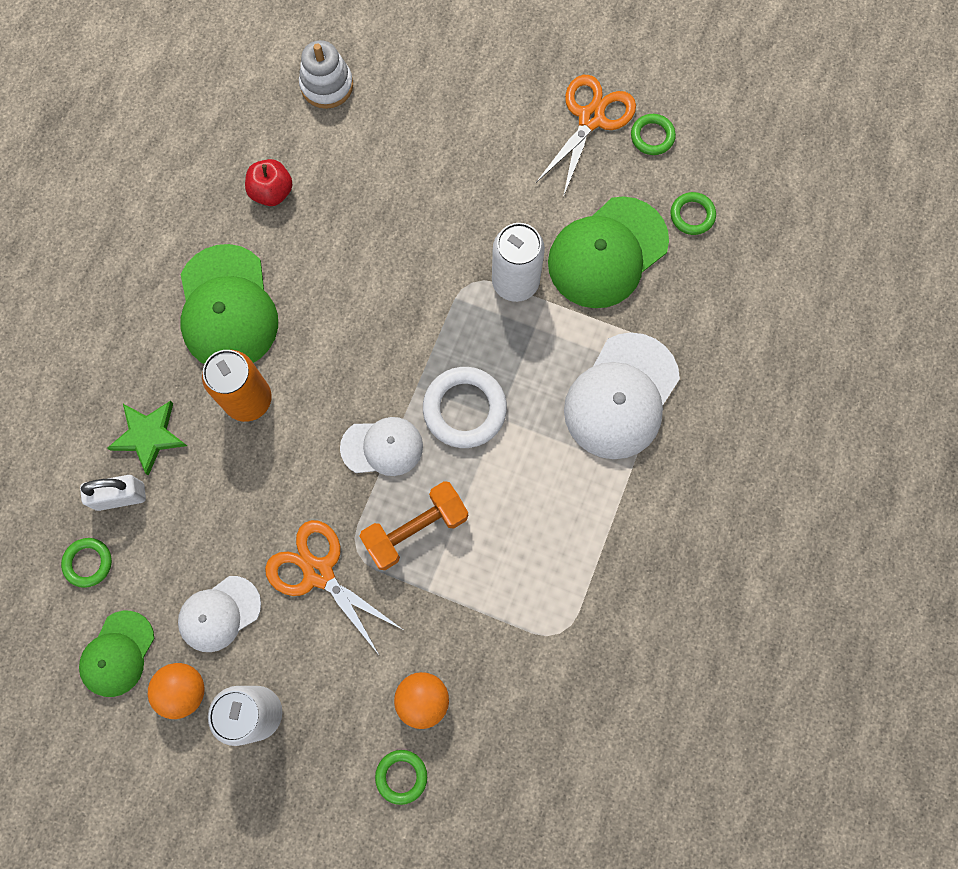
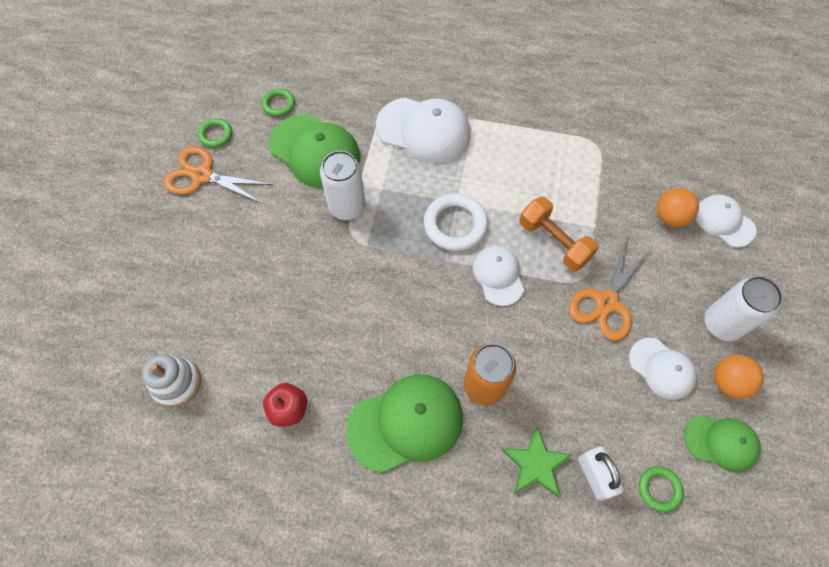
camera: 100 degrees left, 10 degrees down
green ring [375,750,427,805] -> white cap [696,195,756,247]

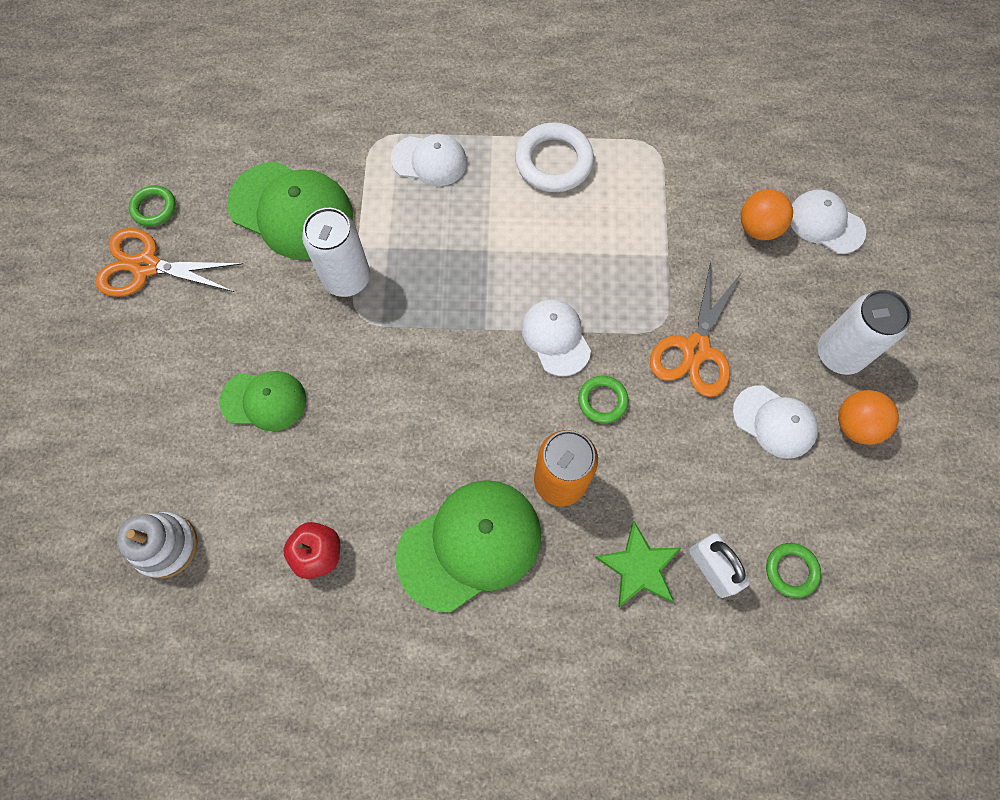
camera: 10 degrees left, 5 degrees up
green ring [262,89,295,117] -> green ring moved to [578,376,628,423]
white cap [376,98,471,163] -> white cap [391,134,467,186], size x0.60
white ring [424,193,488,251] -> white ring moved to [515,122,594,192]
orange dumbbell [519,197,599,272] -> none
green cap [684,415,761,472] -> green cap moved to [219,371,306,431]

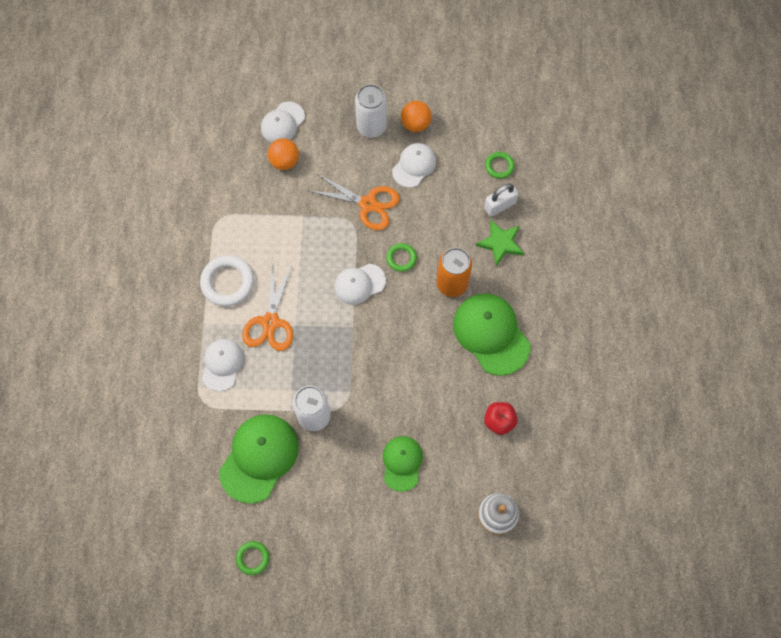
camera: 90 degrees left, 0 degrees up
orange scissors [95,228,243,297] -> orange scissors moved to [242,265,293,351]

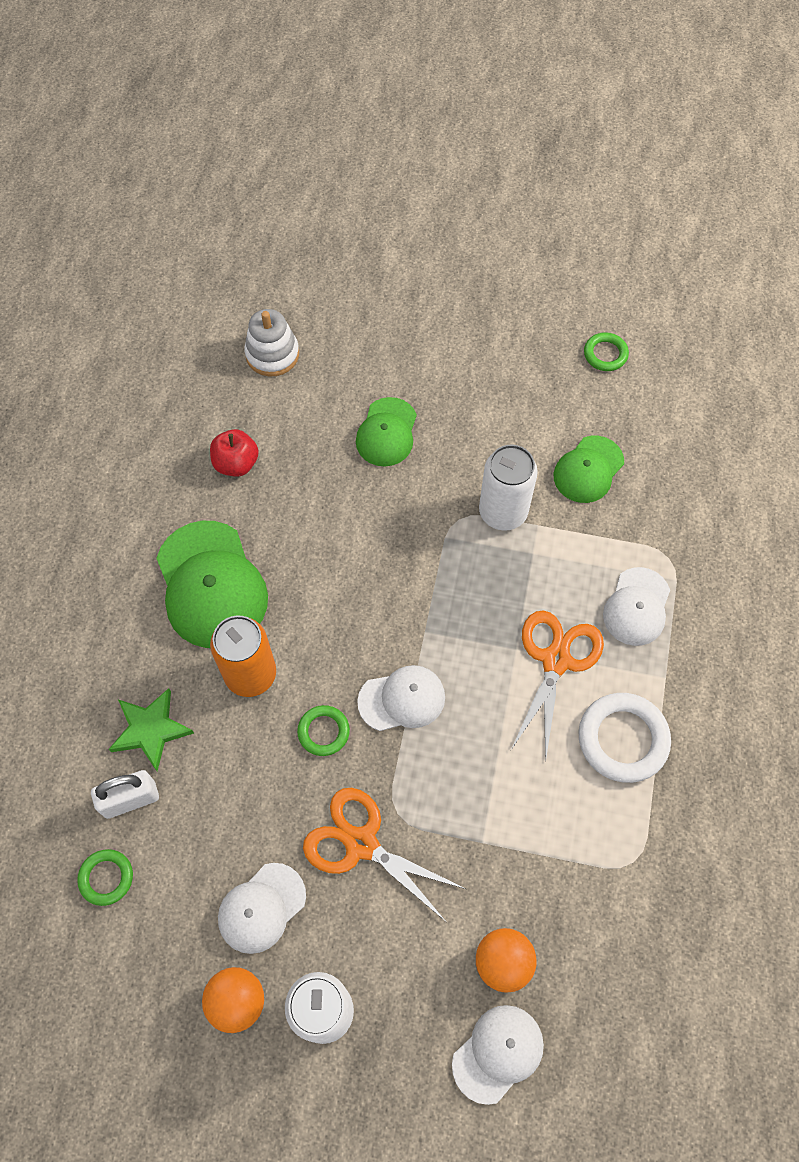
camera: 170 degrees left, 5 degrees down
green cap [219,414,299,504] -> green cap [553,436,624,503], size x0.60

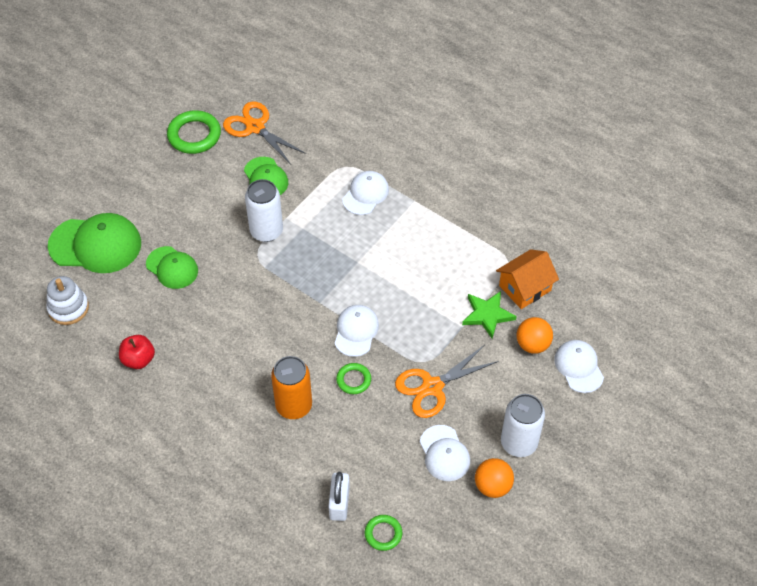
camera: 65 degrees left, 10 degrees down
green star [109,688,194,771] -> green star moved to [462,291,517,339]
green cap [156,521,268,648] -> green cap moved to [48,213,141,273]
orange scissors [512,611,604,761] -> orange scissors moved to [223,101,307,165]
white ring [579,693,671,783] -> none
green ring [584,332,629,371] -> green ring [167,110,221,154], size x1.75
white cap [603,567,670,646] -> white cap turned 105 degrees counterclockwise [342,171,389,215]
none -> orange house [496,249,559,309]

